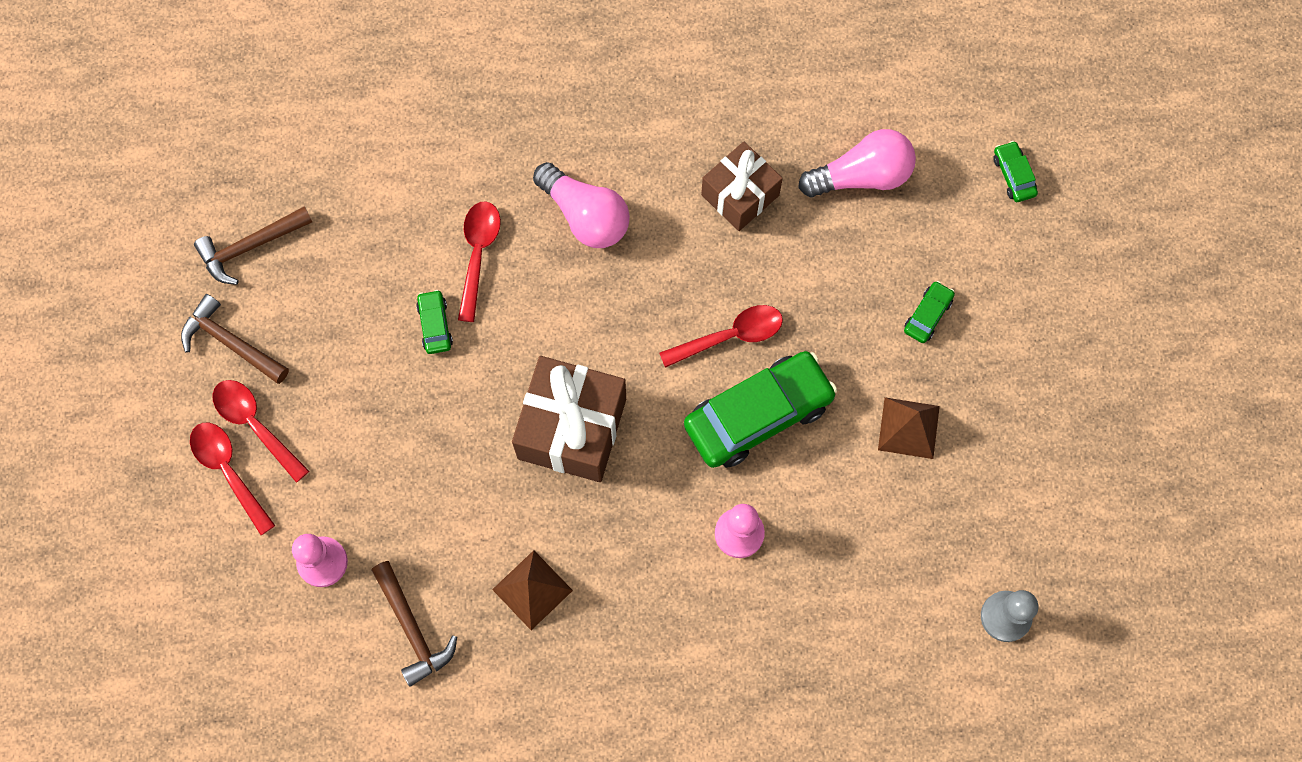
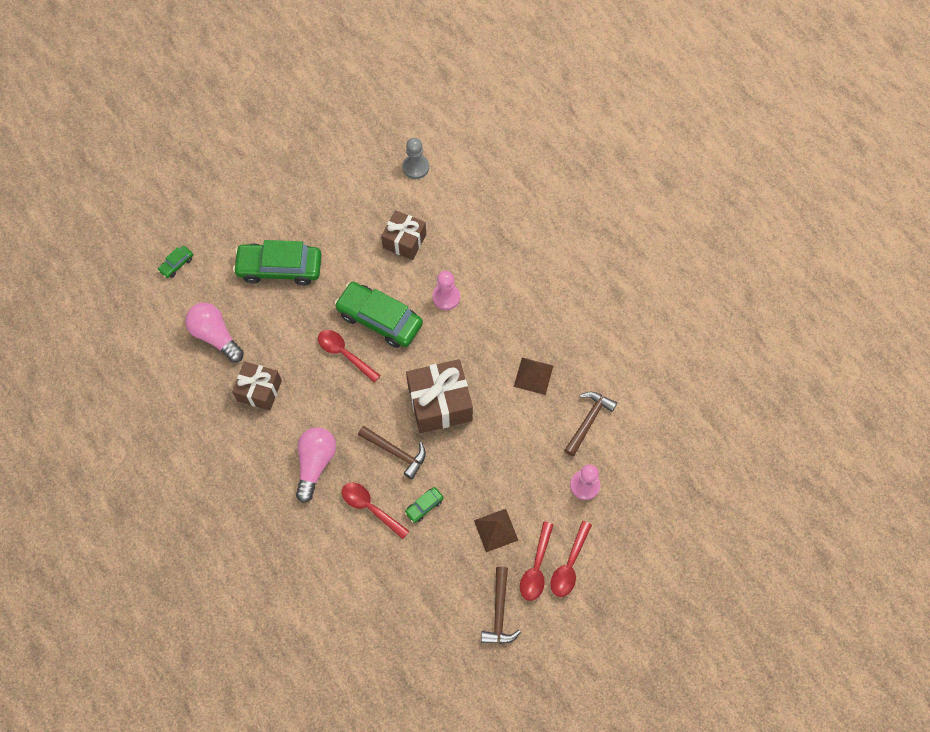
camera: 120 degrees left, 5 degrees down
brown hammer [194,206,312,285] -> brown hammer moved to [358,426,426,479]
red spoon [458,201,501,322] -> red spoon turned 60 degrees clockwise [342,482,409,539]
brown pyramid [878,397,940,459] -> brown pyramid moved to [474,509,518,552]
green car [904,281,955,343] -> green car [233,240,322,286], size x2.29
none -> brown gift [381,210,426,260]

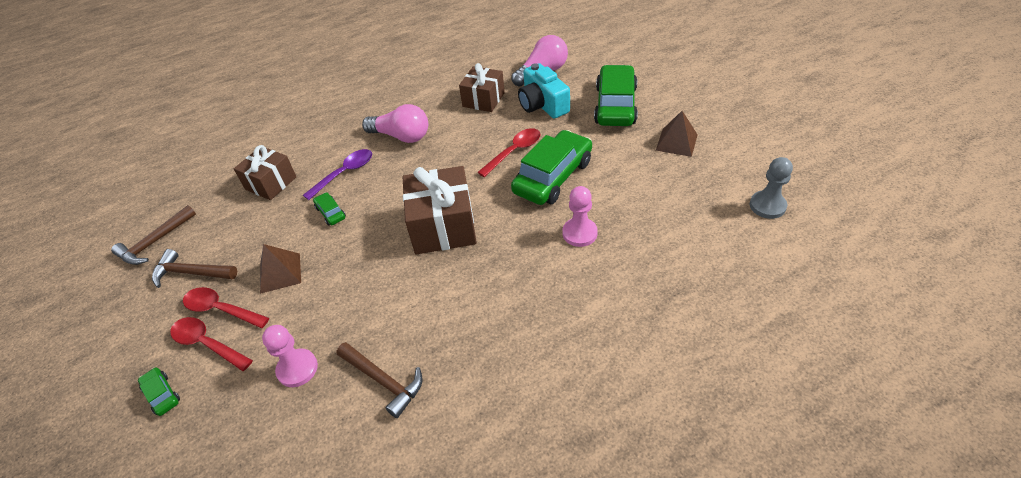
camera: 100 degrees right, 20 degrees down
green car [158,246,193,278] -> green car moved to [138,367,180,416]
red spoon [342,482,409,539] -> purple spoon [303,149,372,200]
brown hammer [358,426,426,479] -> brown hammer moved to [111,205,196,265]
brown gift [381,210,426,260] -> brown gift moved to [234,145,297,200]
brown pyramid [514,357,553,395] -> brown pyramid moved to [656,111,698,157]
none -> turquoise camera [518,63,570,119]

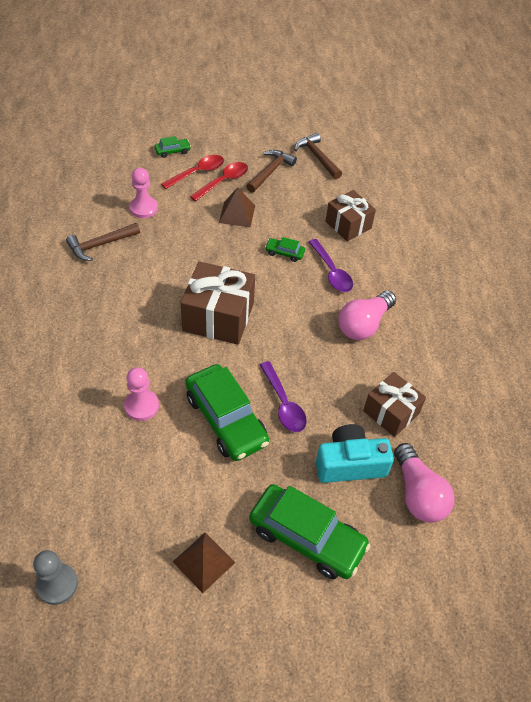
camera: 105 degrees right, 5 degrees up
green car [313,192,346,226] -> green car turned 150 degrees counterclockwise [265,237,305,262]
red spoon [477,128,541,177] -> purple spoon [260,361,307,432]

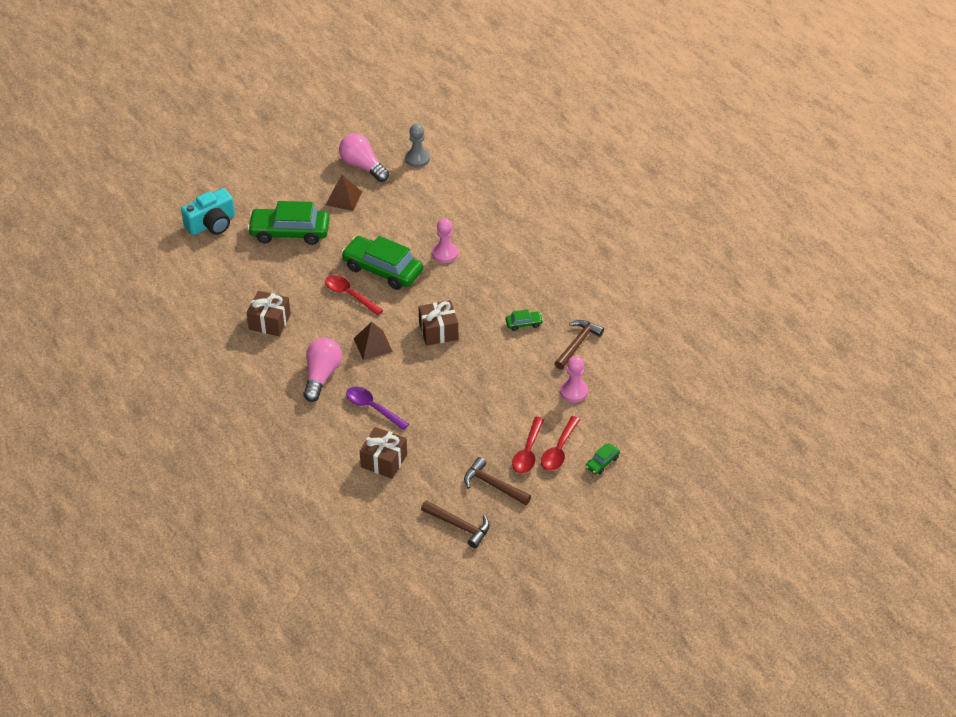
camera: 155 degrees right, 5 degrees down
brown gift [180,261,255,345] -> brown gift [419,300,458,346], size x0.65
brown pyramid [219,187,255,227] -> brown pyramid moved to [353,322,393,360]
brown hammer [246,150,297,193] -> brown hammer turned 120 degrees clockwise [464,457,531,505]
purple spoon [260,361,307,432] -> red spoon [325,275,383,315]
green car [265,237,305,262] -> green car moved to [506,309,543,331]
turquoise camera [316,424,394,483] -> turquoise camera moved to [181,188,235,235]
pink light bulb [394,443,455,523] -> pink light bulb moved to [339,133,389,182]

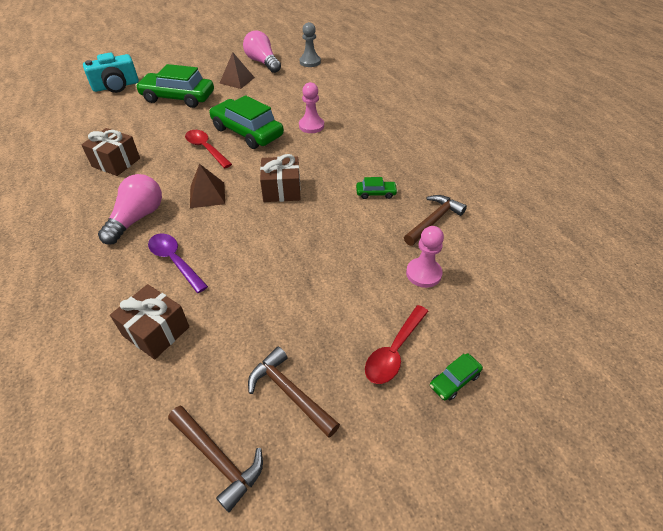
camera: 10 degrees right, 0 degrees up
red spoon [512,417,544,473] -> none

